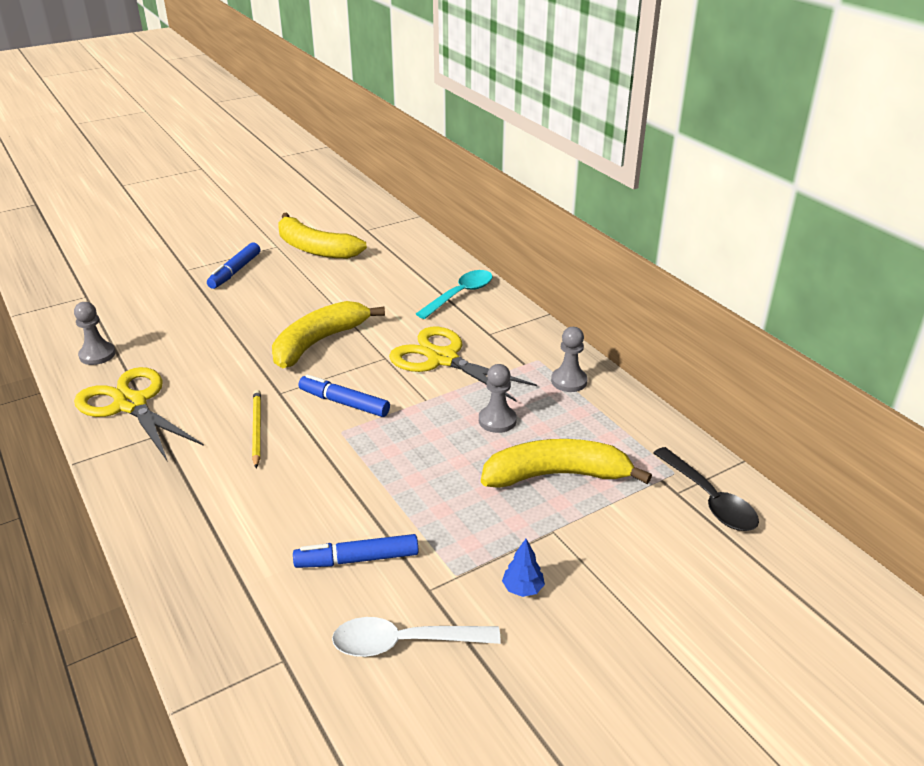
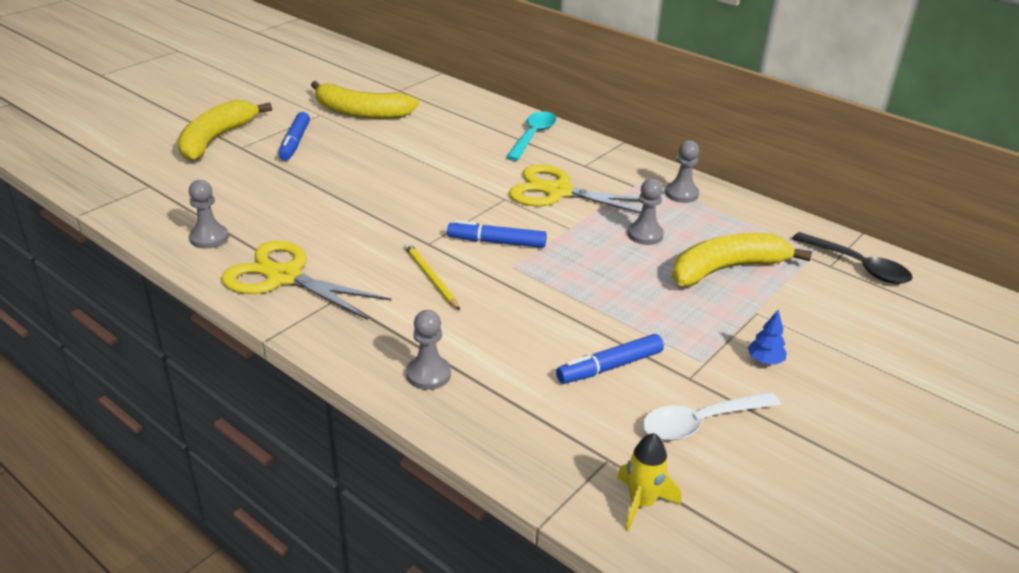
camera: 20 degrees left, 0 degrees up
yellow banana [272,301,385,368] -> yellow banana moved to [177,100,272,161]
none -> grey pawn [406,310,451,390]
none -> yellow rocket [617,433,681,531]

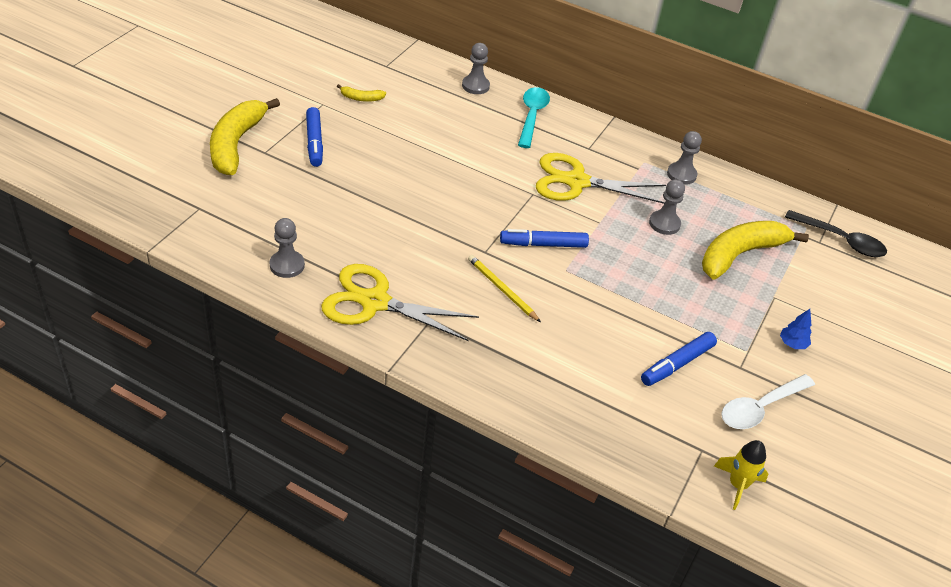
camera: 15 degrees left, 10 degrees up
yellow banana [311,81,419,119] -> yellow banana [337,84,386,102], size x0.43
grey pawn [406,310,451,390] -> grey pawn moved to [462,43,490,94]

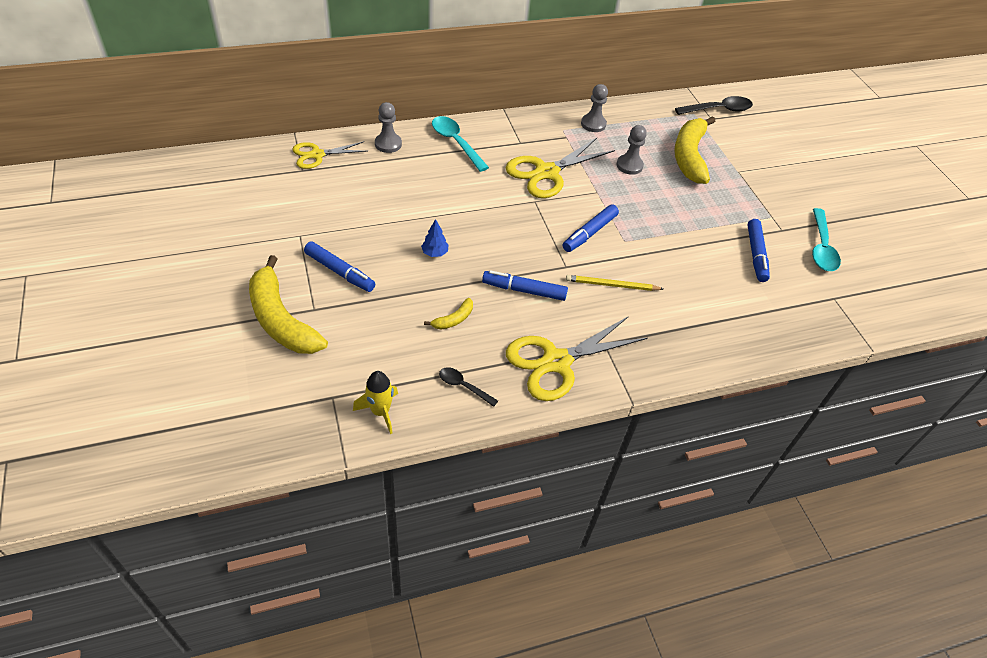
camera: 45 degrees left, 5 degrees up
grey pawn [270,218,305,278] -> black spoon [439,367,498,407]
yellow banana [337,84,386,102] -> yellow banana moved to [424,298,473,329]
yellow rocket [714,440,768,510] -> yellow rocket moved to [353,371,398,434]
white spoon [721,374,815,429] -> turquoise spoon [812,208,841,271]
blue tree [780,309,812,349] -> blue tree moved to [421,219,449,257]
none -> yellow scissors [292,141,367,169]
none -> blue marker [482,270,568,301]

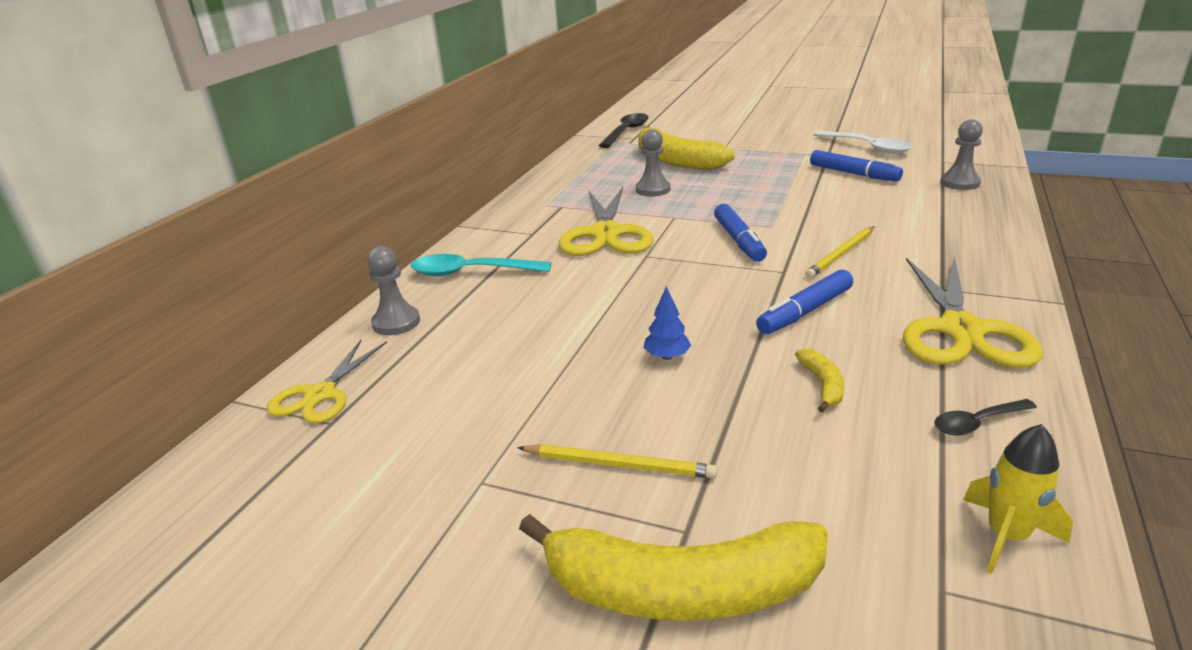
camera: 45 degrees left, 20 degrees down
blue marker [304,241,375,292] -> yellow pencil [518,444,718,478]
grey pawn [581,84,608,132] -> grey pawn moved to [940,119,983,190]
turquoise spoon [812,208,841,271] -> white spoon [813,131,912,154]

